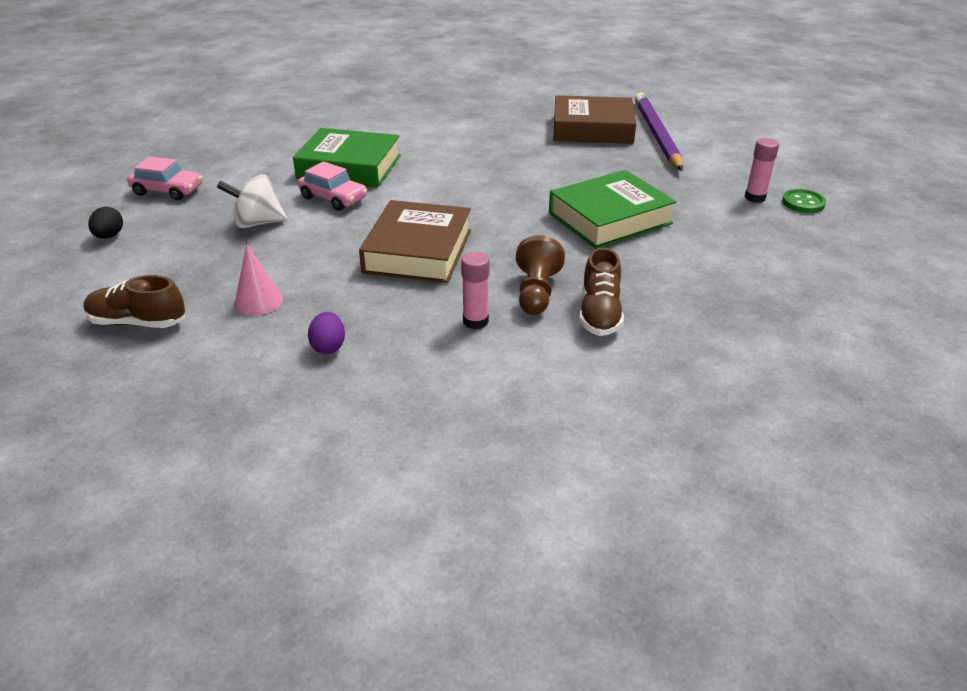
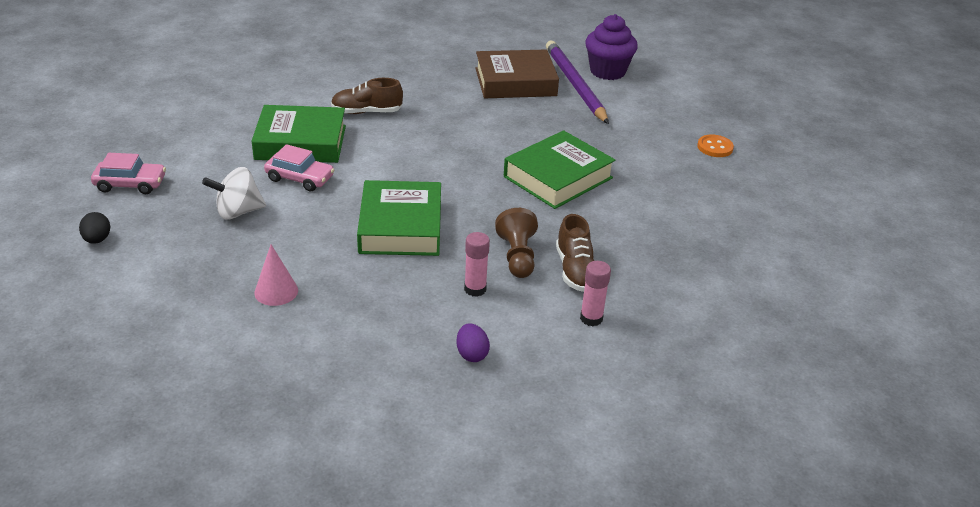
camera: 15 degrees left, 0 degrees up
brown shoe [83,275,185,328] -> brown shoe moved to [331,78,403,114]
purple egg [308,312,345,354] -> purple egg moved to [456,323,490,362]
brown book [359,200,471,283] -> green book [357,180,441,256]
pink glue stick [745,138,779,203] -> pink glue stick moved to [580,261,611,326]
green button [782,189,826,213] -> orange button [697,134,734,157]
none -> purple cupcake [585,14,638,80]

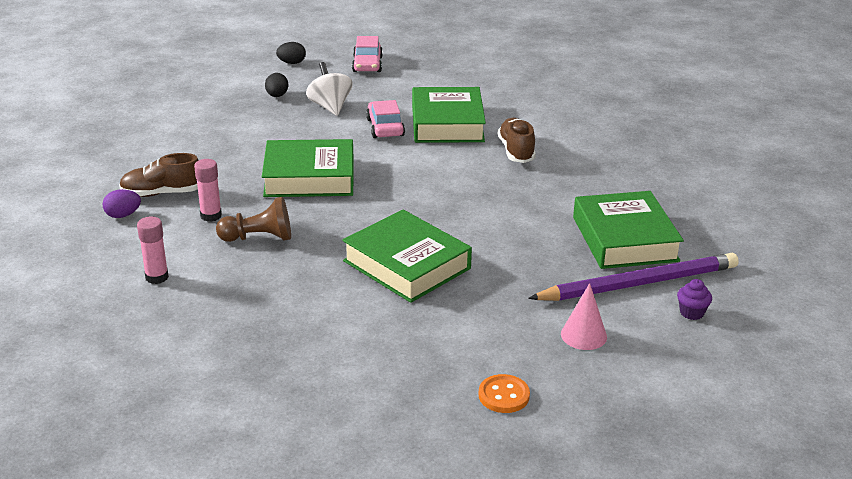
camera: 90 degrees right, 5 degrees down
pink cone [254,245,298,306] -> pink cone moved to [561,283,607,350]
pink car [264,144,334,191] -> pink car turned 150 degrees clockwise [366,100,405,138]
brown book [475,49,559,98] -> green book [573,191,684,269]
brown shoe [556,214,594,292] -> brown shoe moved to [119,153,199,197]
purple cupcake [585,14,638,80] -> purple cupcake [677,279,712,320], size x0.46
none -> black egg [265,73,288,97]

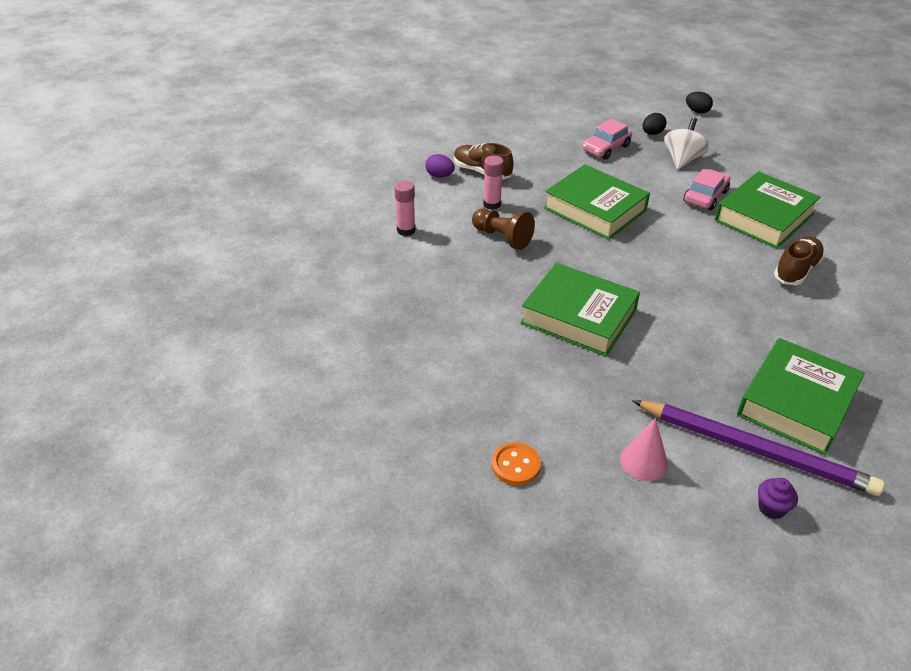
camera: 45 degrees right, 10 degrees up
green book [342,209,472,303] -> green book turned 60 degrees counterclockwise [521,263,640,356]
pink car [352,36,383,72] -> pink car moved to [582,118,632,160]

